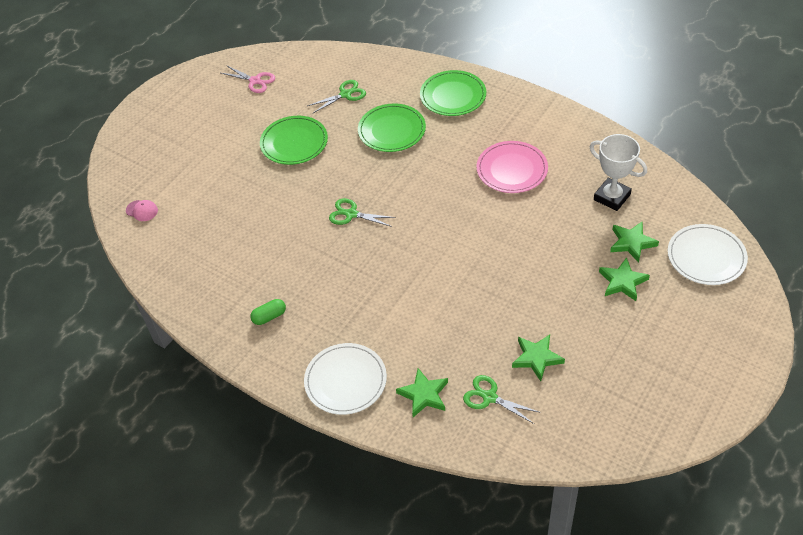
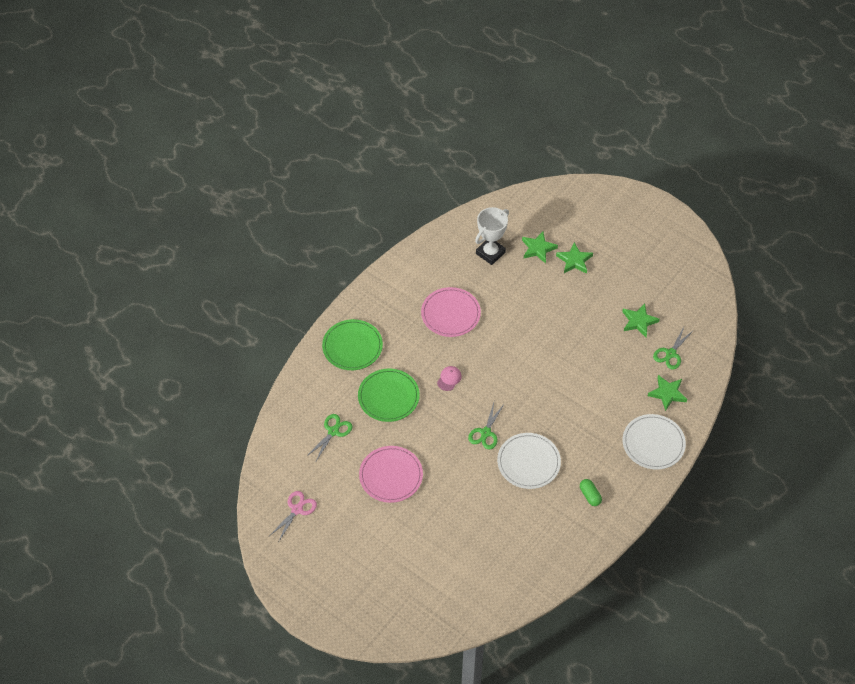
camera: 90 degrees left, 5 degrees up
pink cap [126,200,158,221] -> pink cap moved to [437,366,462,391]
green plate [260,116,328,165] -> pink plate [359,446,423,503]
green scissors [307,80,366,113] -> green scissors turned 60 degrees clockwise [306,414,353,463]
white plate [668,224,748,285] -> white plate moved to [497,433,561,489]

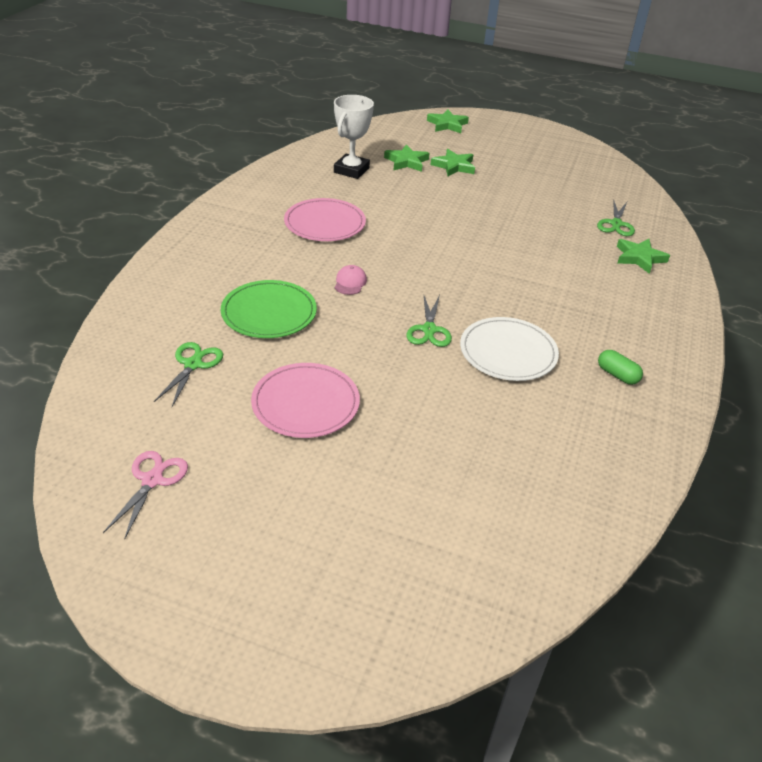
camera: 20 degrees left, 15 degrees down
green plate [322,319,383,370] -> none
green star [622,303,660,337] -> green star moved to [427,109,469,133]
white plate [622,414,686,470] -> none

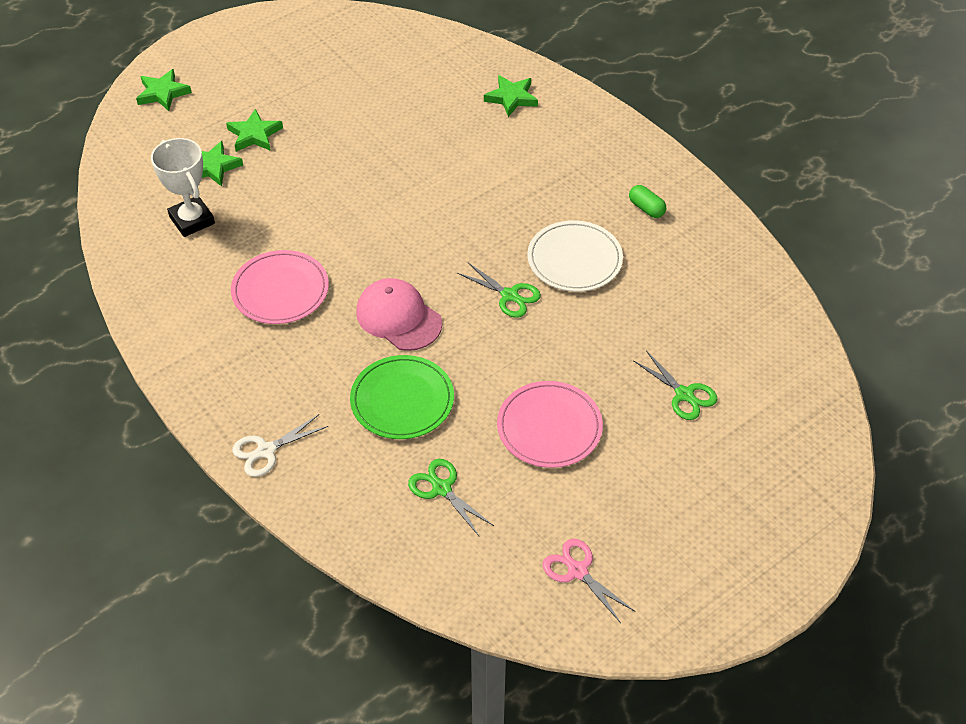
camera: 55 degrees left, 10 degrees up
pink cap [334,265,367,295] -> pink cap [356,278,442,351], size x2.02
green scissors [597,200,635,236] -> green scissors moved to [633,351,718,420]
green capsule [598,350,643,385] -> green capsule turned 60 degrees clockwise [629,185,666,218]
none -> white scissors [232,414,328,477]

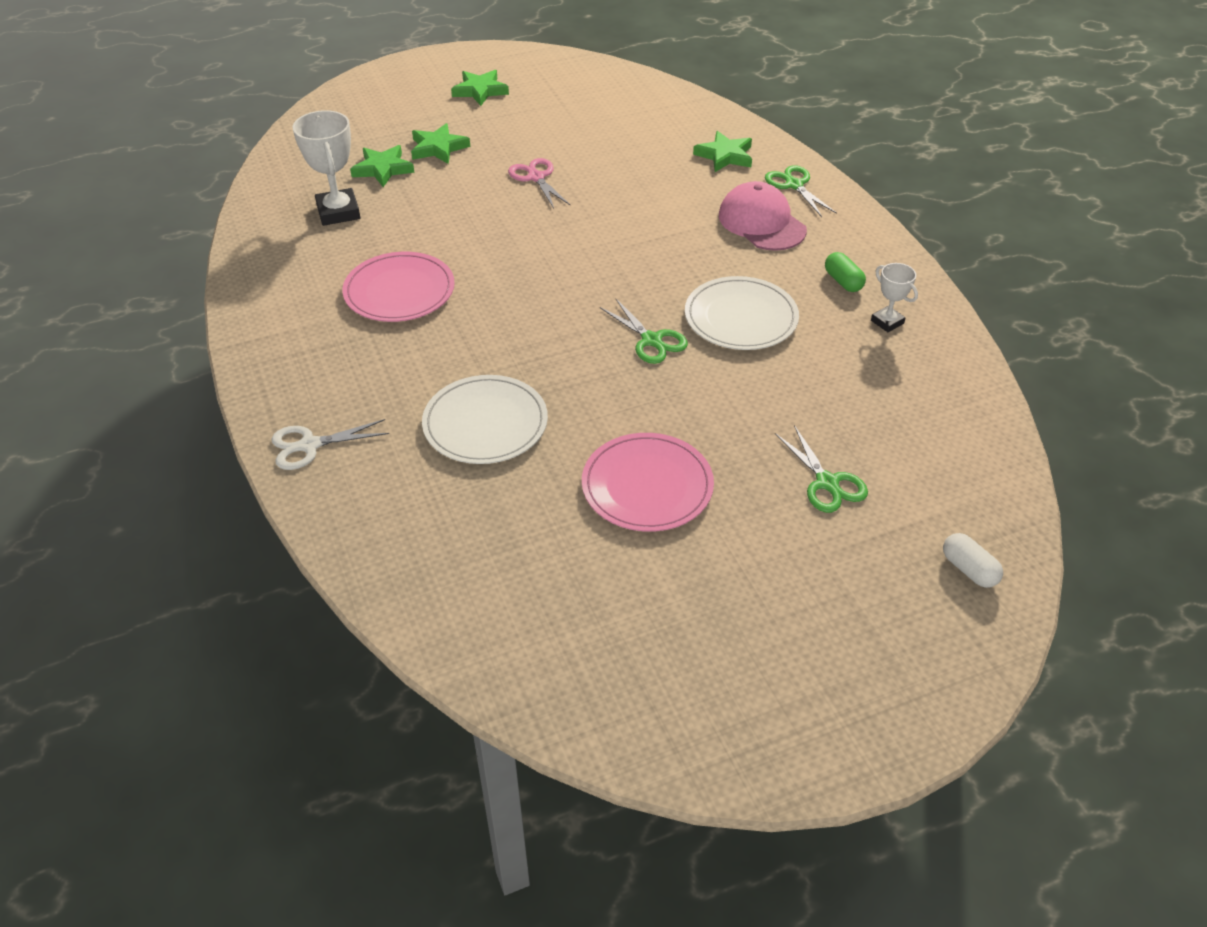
camera: 15 degrees right, 5 degrees down
green star [136,69,192,111] -> green star moved to [451,70,509,106]
green plate [350,355,454,439] -> white plate [422,375,548,464]
pink cap [356,278,442,351] -> pink cap moved to [719,181,807,251]
green scissors [408,459,494,536] -> green scissors moved to [765,165,837,217]
pink scissors [543,539,636,623] -> pink scissors moved to [508,158,571,208]
none -> white trophy [871,263,918,332]
none -> white capsule [943,533,1003,588]

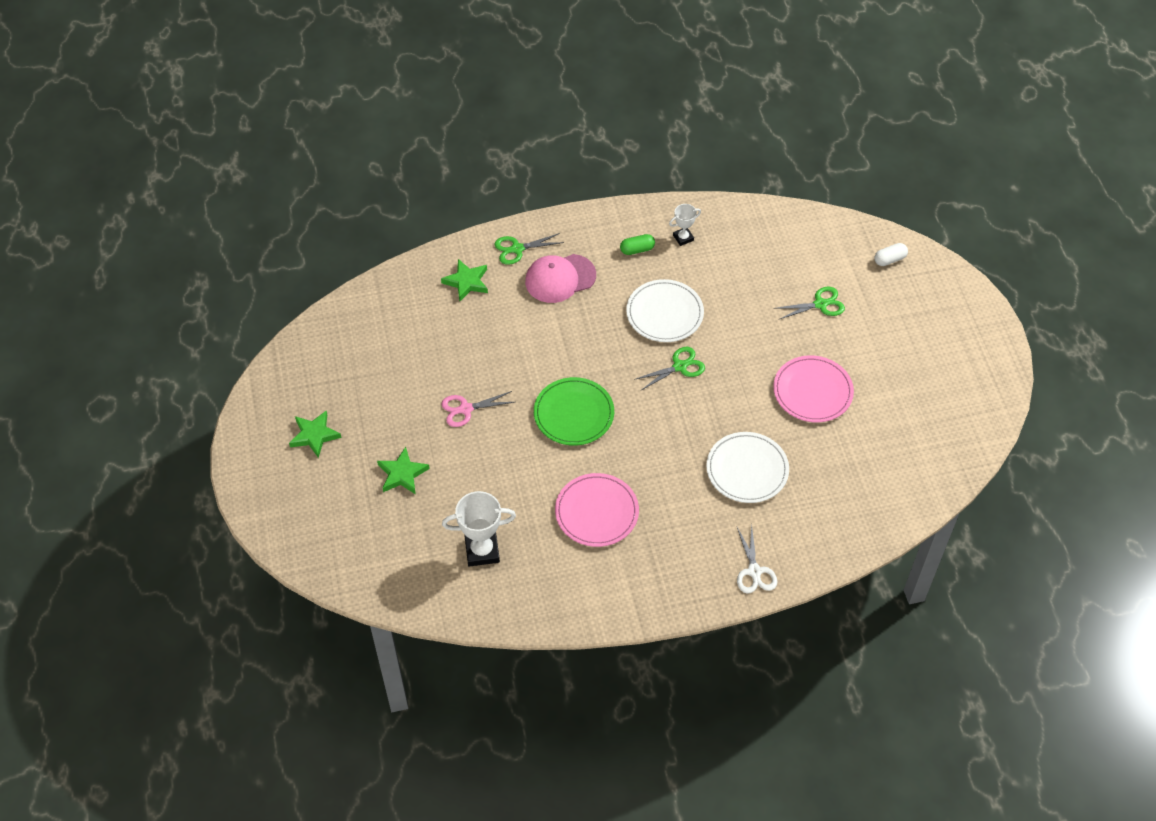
camera: 80 degrees left, 10 degrees up
green star [350,145,414,187] -> none
none -> green plate [534,377,614,446]

